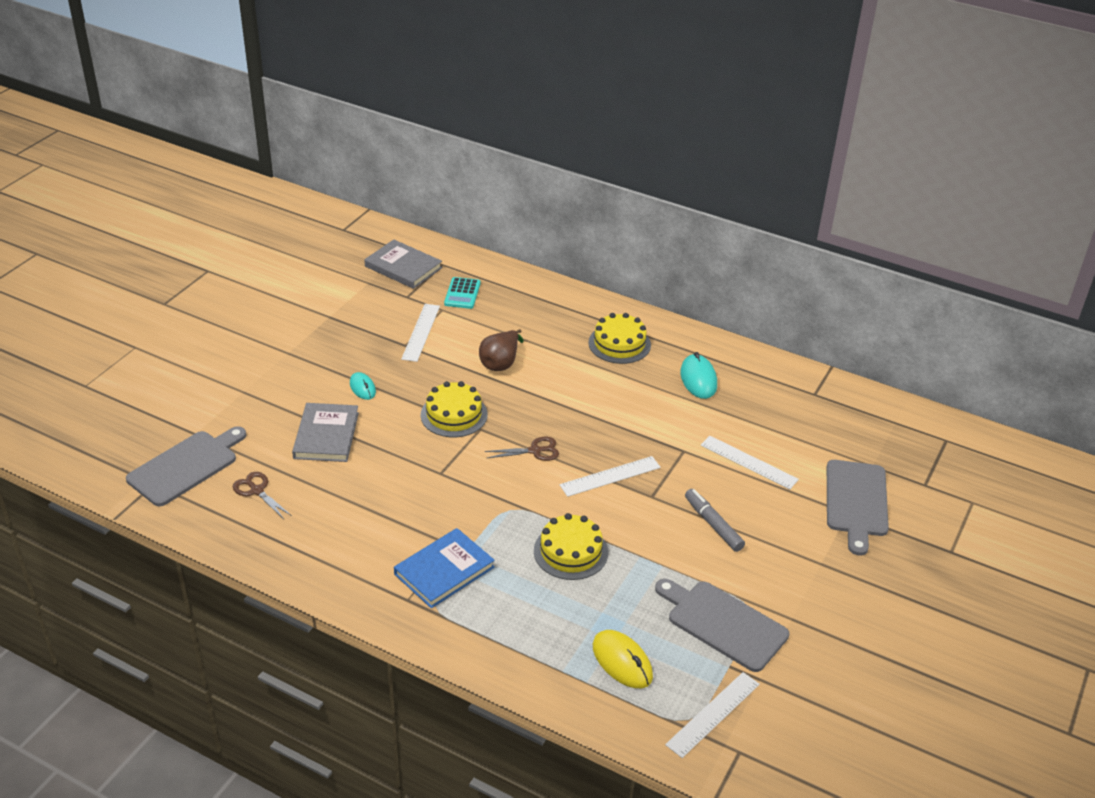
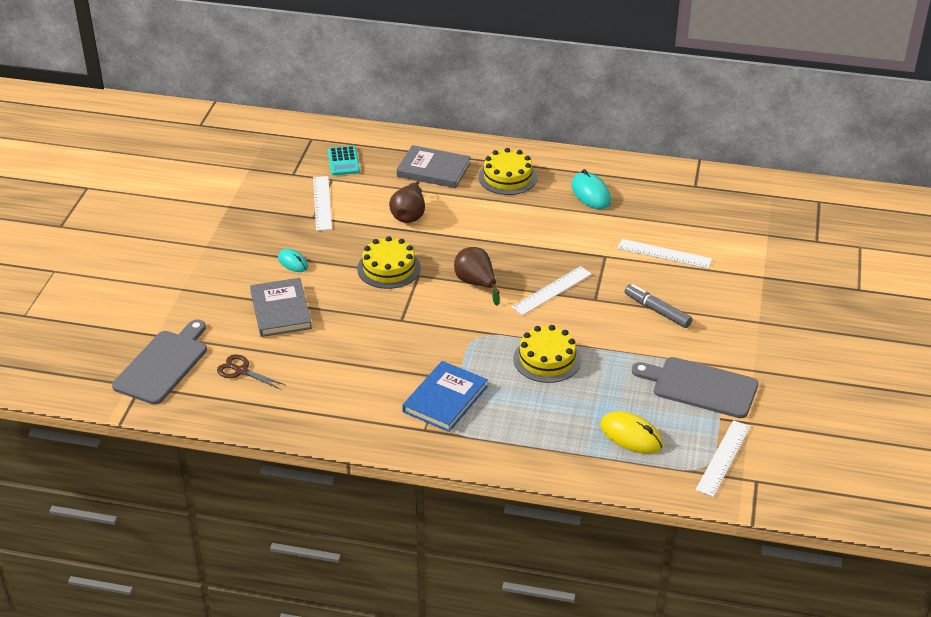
camera: 15 degrees left, 0 degrees up
grey book [365,239,442,289] -> grey book moved to [397,145,471,188]
brown scissors [485,437,559,461] -> brown pear [454,247,500,306]
grey cutting board [827,460,889,555] -> none

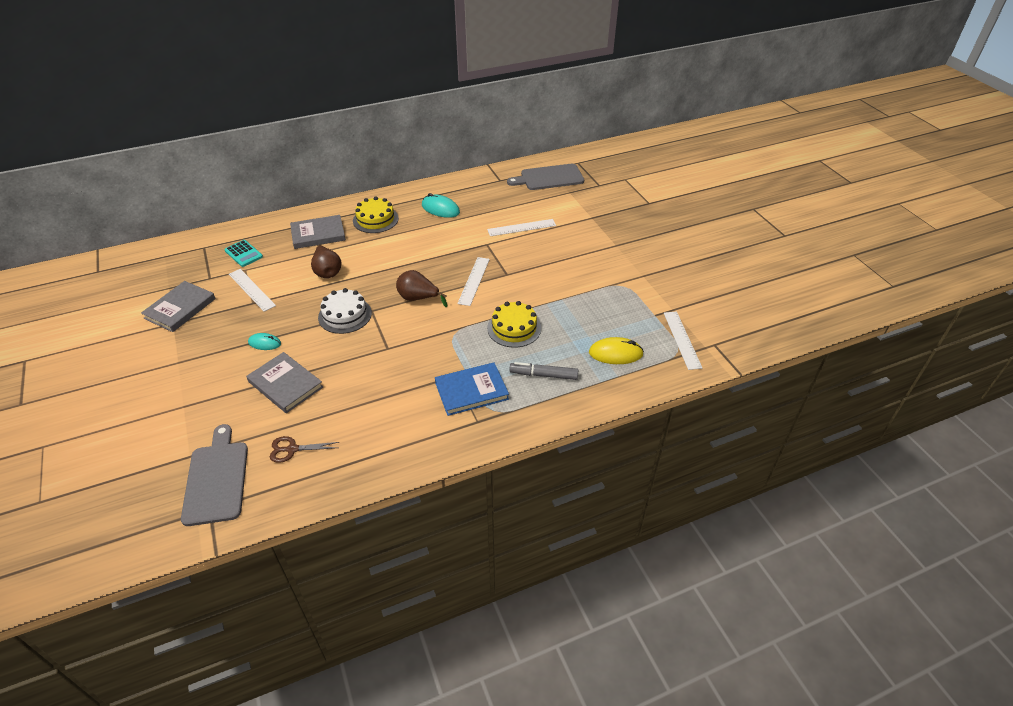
camera: 35 degrees left, 5 degrees up
yellow cake [357,236,421,289] -> white cake [318,288,372,334]
blue book [402,361,488,432] -> blue book turned 75 degrees clockwise [435,362,509,416]
grey marker [624,284,692,328] -> grey marker moved to [510,362,578,380]
grey cutting board [632,357,758,418] -> grey cutting board moved to [507,164,584,190]
none -> grey book [141,281,216,332]

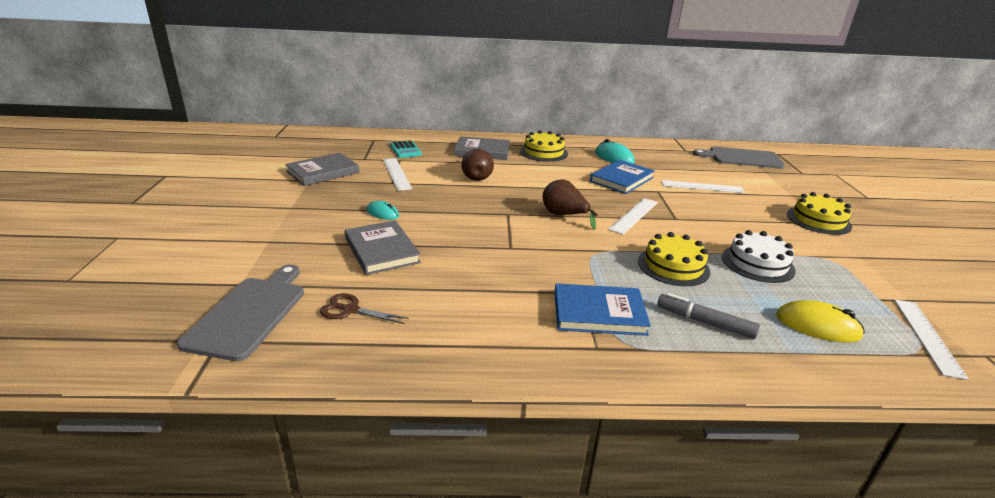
camera: 20 degrees right, 15 degrees down
white cake [318,288,372,334] -> white cake moved to [722,230,795,283]
none -> blue book [590,160,655,194]
none -> yellow cake [787,192,852,235]

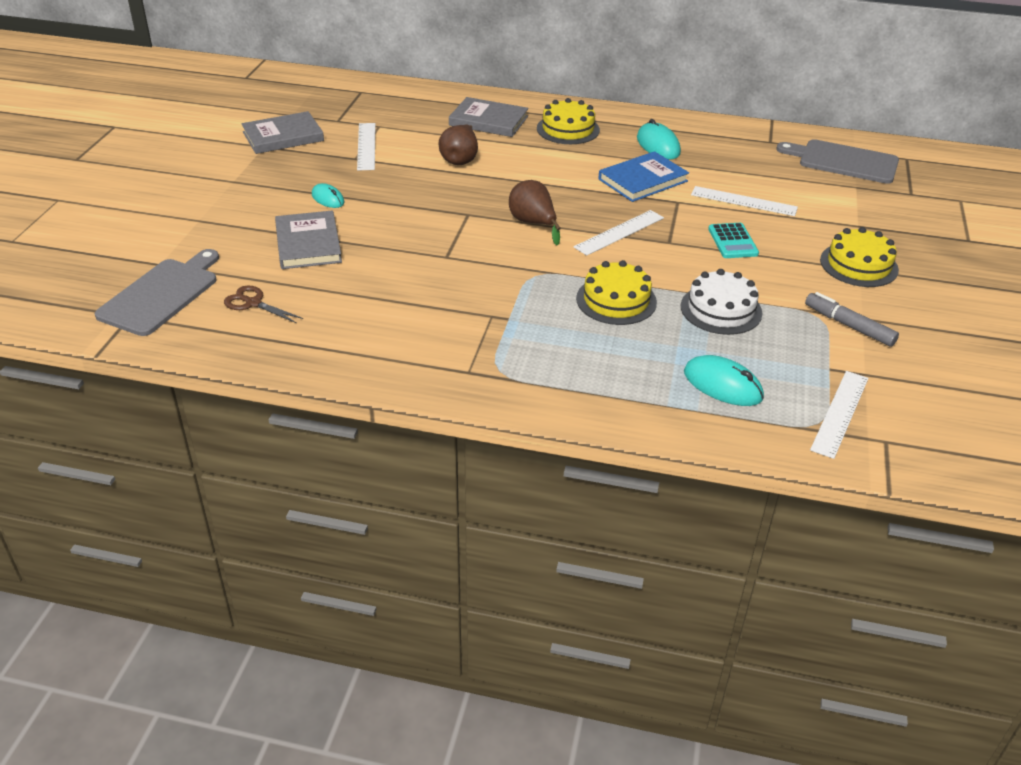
camera: 15 degrees right, 10 degrees up
turquoise calculator [390,140,422,158] -> turquoise calculator moved to [708,223,759,258]
blue book [554,283,651,336] -> none
grey marker [657,293,760,339] -> grey marker moved to [805,292,899,347]
yellow mouse [776,300,865,343] -> turquoise mouse [684,355,764,406]

